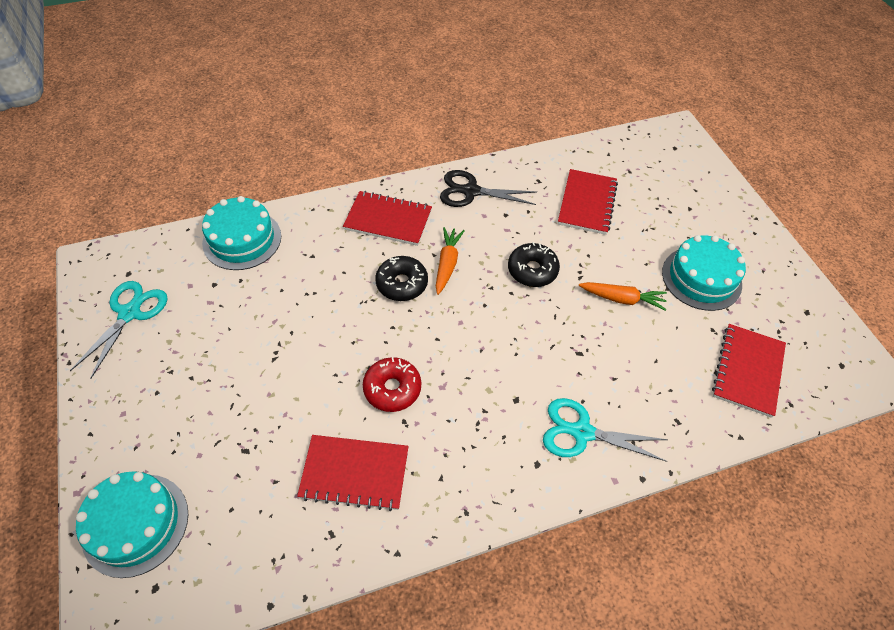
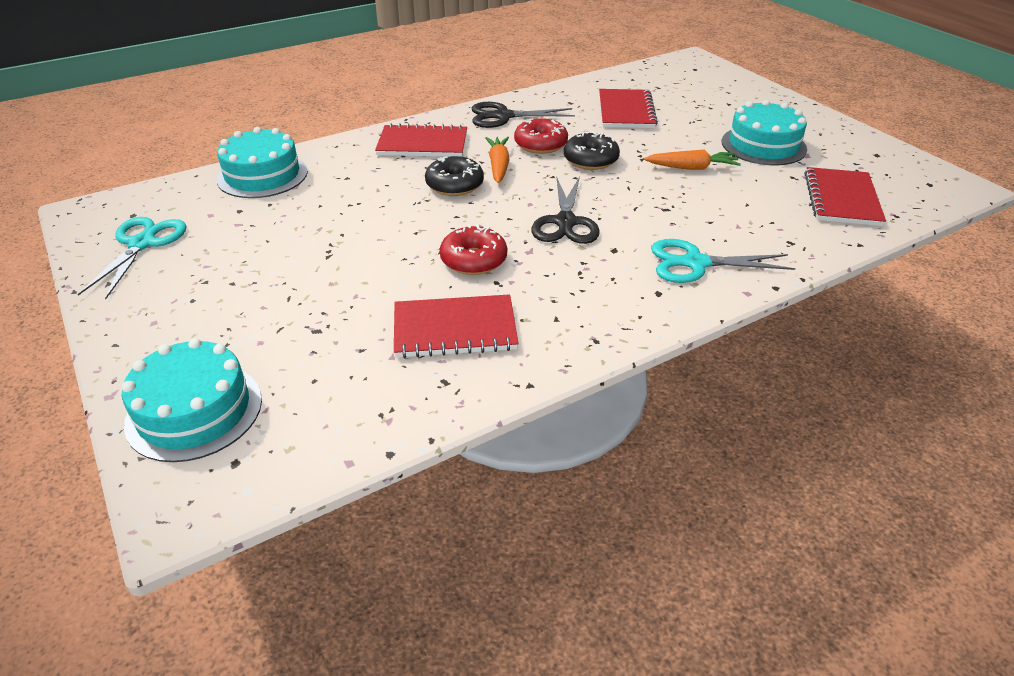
camera: 10 degrees left, 15 degrees down
none -> red donut [514,118,568,154]
none -> black scissors [531,176,600,244]

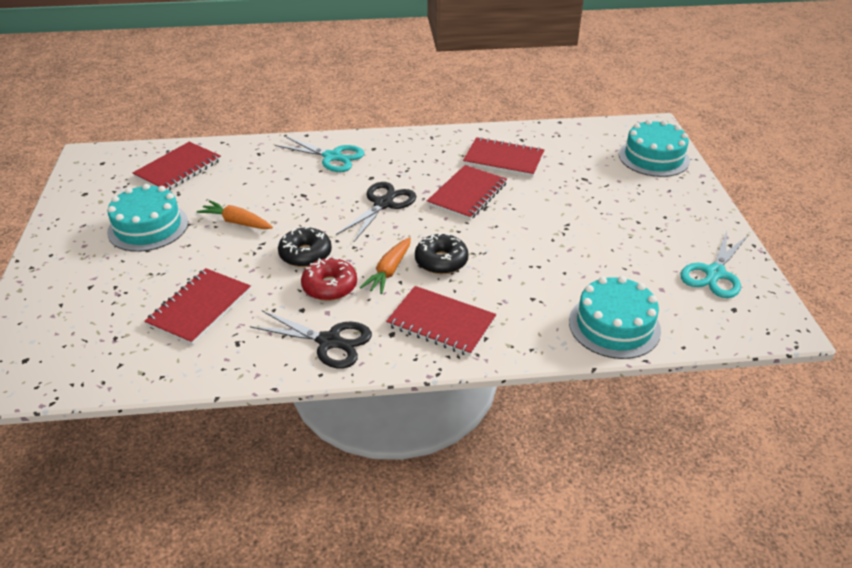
camera: 155 degrees left, 0 degrees up
red donut [440,224,507,275] -> red notebook [427,165,507,220]

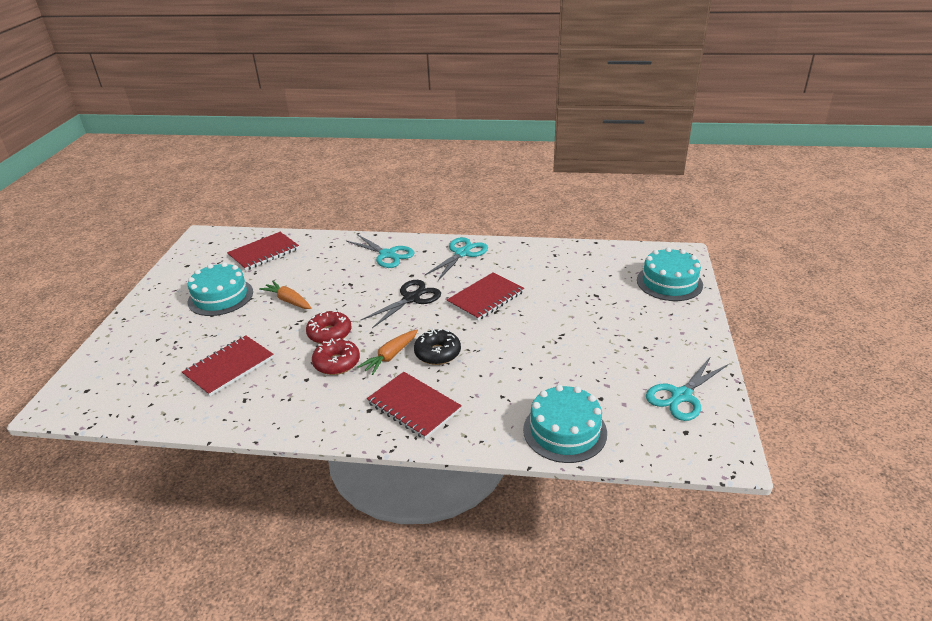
camera: 15 degrees right, 5 degrees down
black scissors [250,310,372,369] -> none
black donut [278,226,332,267] -> red donut [306,311,352,344]
red notebook [463,137,544,177] -> none
none -> turquoise scissors [425,237,488,280]

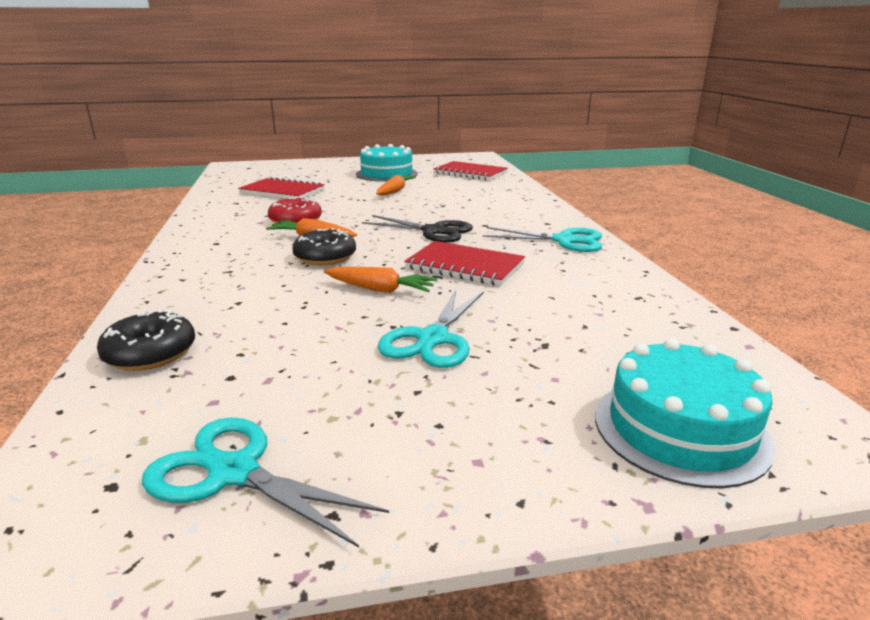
camera: 70 degrees right, 10 degrees down
red donut [306,311,352,344] -> none
turquoise scissors [346,234,415,268] -> turquoise scissors moved to [377,290,484,368]
red notebook [367,372,462,439] -> none
turquoise cake [523,385,607,463] -> black donut [97,309,195,371]
none -> orange carrot [324,267,438,293]

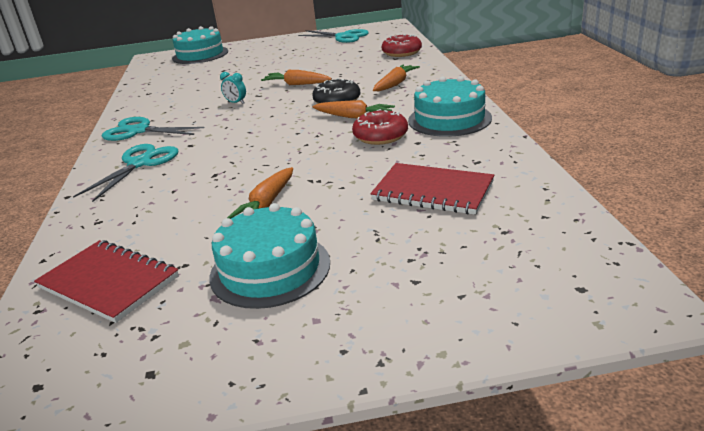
camera: 175 degrees left, 5 degrees up
black donut [97,309,195,371] -> red donut [381,34,422,57]
black scissors [362,215,473,243] -> none
turquoise scissors [377,290,484,368] -> turquoise scissors moved to [73,144,178,202]
red notebook [404,241,525,286] -> turquoise clock [220,72,246,104]
none -> orange carrot [373,64,420,91]
none -> turquoise cake [408,76,492,137]

